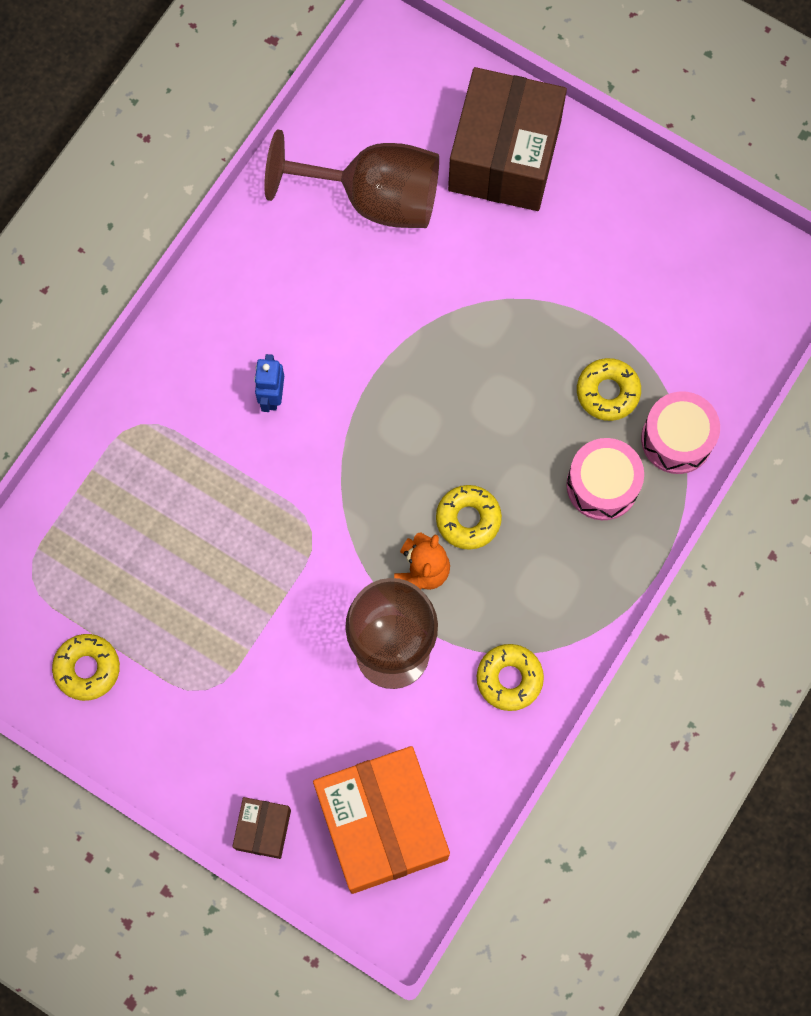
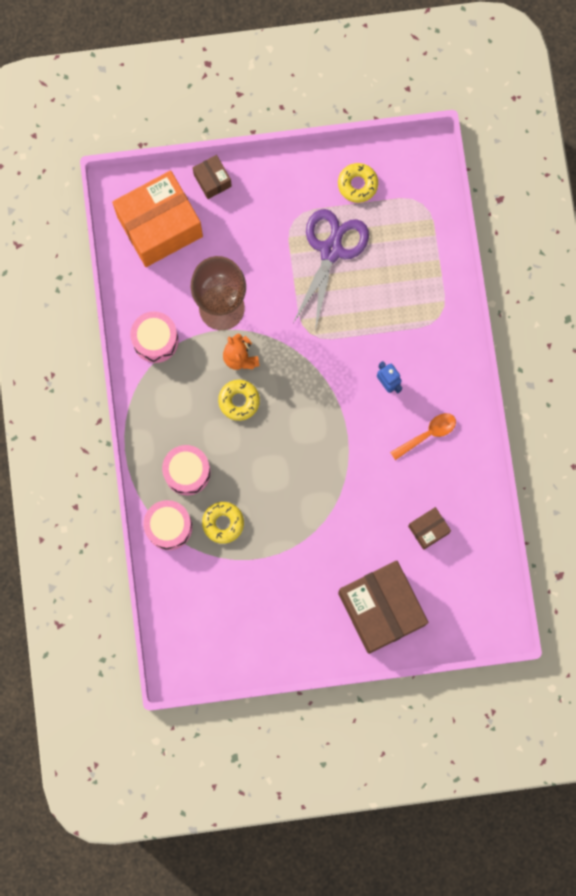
camera: 140 degrees right, 5 degrees up
brown goblet [264,129,439,228] -> brown box [408,507,451,550]
orange box [313,746,450,894] -> orange box turned 60 degrees counterclockwise [112,170,203,267]
yellow donut [477,644,544,711] -> pink drum [130,312,179,363]
none -> purple scissors [293,209,369,331]
none -> orange spoon [390,413,456,460]

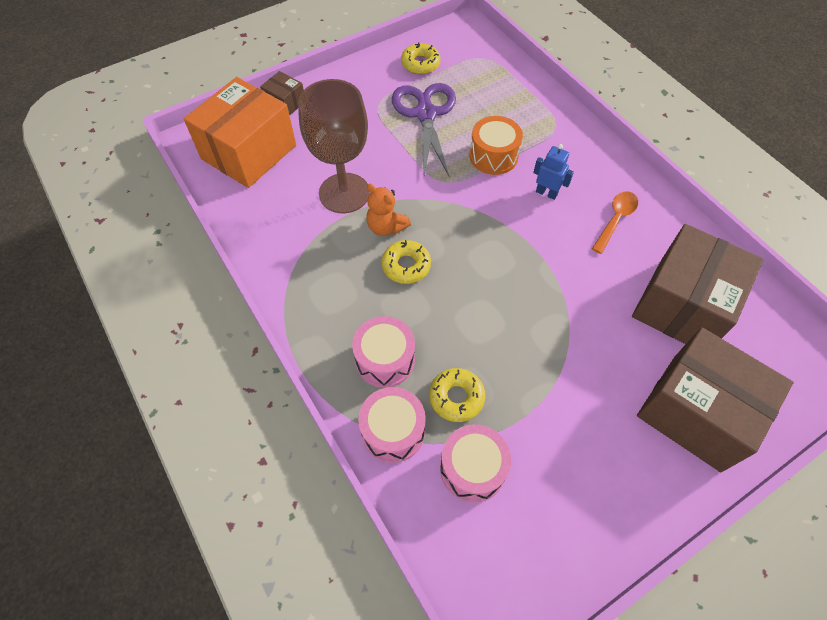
camera: 25 degrees left, 20 degrees down
pink drum [130,312,179,363] -> pink drum moved to [440,424,511,503]
brown box [408,507,451,550] -> brown box [632,224,764,344], size x2.20
none -> orange drum [470,116,523,175]

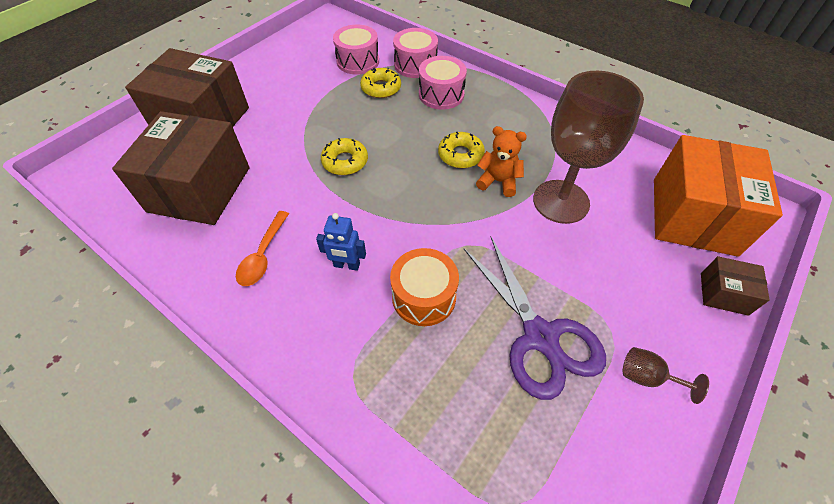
camera: 160 degrees right, 5 degrees down
yellow donut [401,42,441,75] -> yellow donut moved to [321,138,368,175]
none -> brown goblet [623,347,709,404]

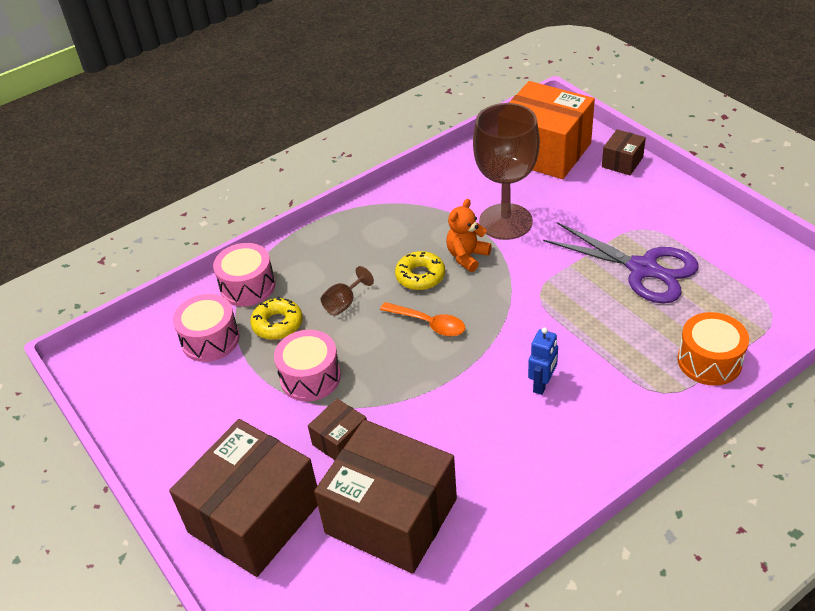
camera: 70 degrees left, 10 degrees down
orange spoon [236,211,289,286] -> orange spoon moved to [380,302,465,337]
yellow donut [321,138,368,175] -> none
orange drum [390,248,459,326] -> orange drum moved to [677,312,749,386]
pink drum [419,56,467,110] -> pink drum moved to [274,330,341,402]
purple scissors [464,237,606,400] -> purple scissors turned 45 degrees clockwise [543,222,699,304]
brown goblet [623,347,709,404] -> brown goblet moved to [321,266,374,316]
none -> brown box [308,399,367,460]

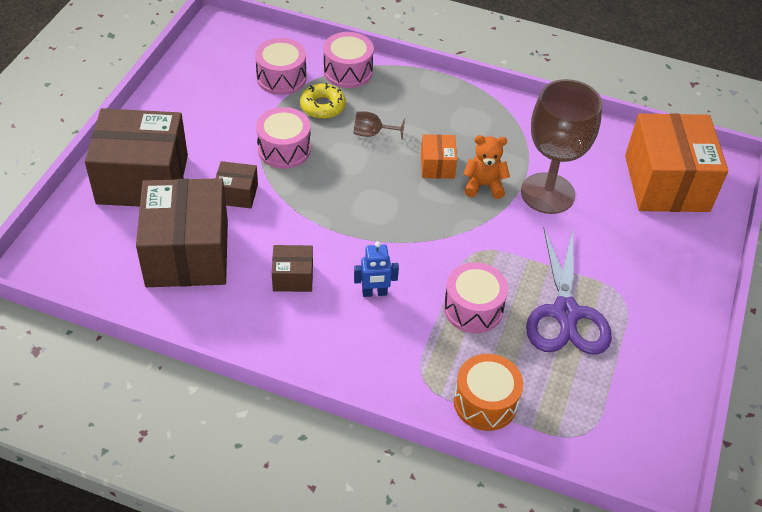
camera: 50 degrees right, 5 degrees up
orange spoon [380,302,465,337] -> none
yellow donut [395,251,445,290] -> orange box [421,134,457,179]
brown box [602,129,646,175] -> brown box moved to [272,245,313,292]
none -> pink drum [444,262,508,333]

